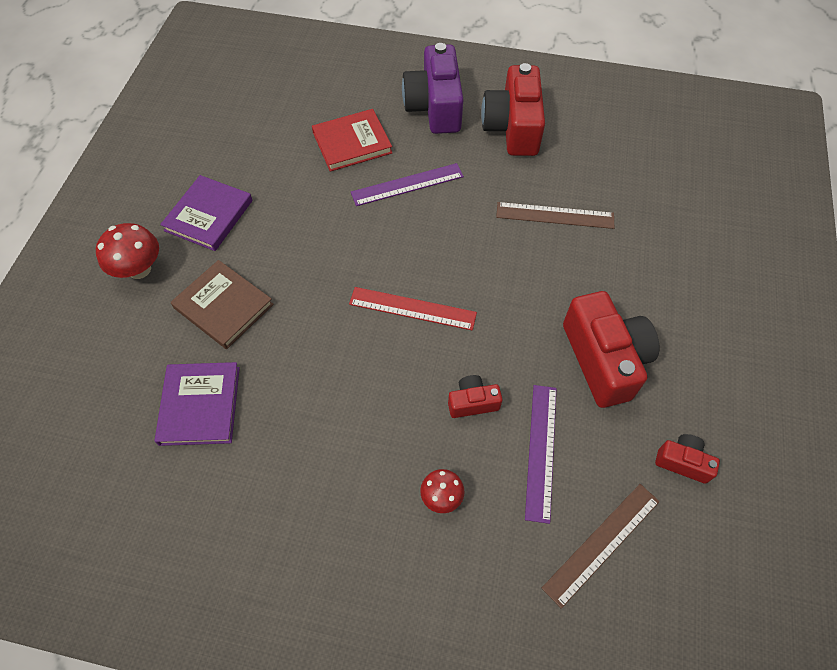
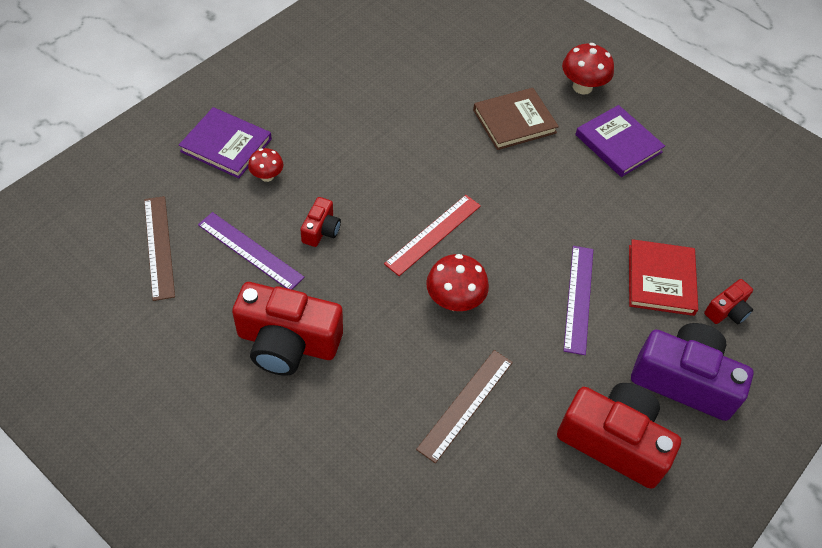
camera: 115 degrees right, 5 degrees down
purple book [154,362,240,446] -> purple book moved to [179,107,272,178]
red camera [655,434,720,484] -> red camera moved to [704,279,753,324]
none -> red mushroom [426,254,489,311]

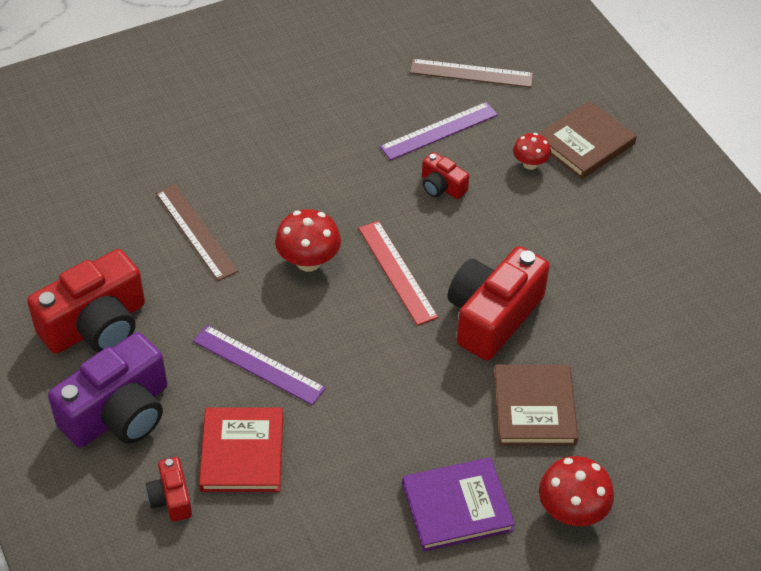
camera: 115 degrees right, 5 degrees down
purple book [179,107,272,178] -> brown book [538,101,637,179]
red camera [232,282,343,376] -> red camera moved to [448,246,550,361]
red book [629,239,698,316] -> red book turned 60 degrees clockwise [199,407,283,492]

